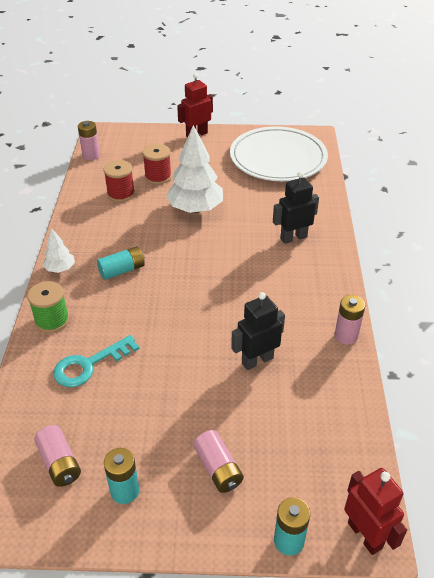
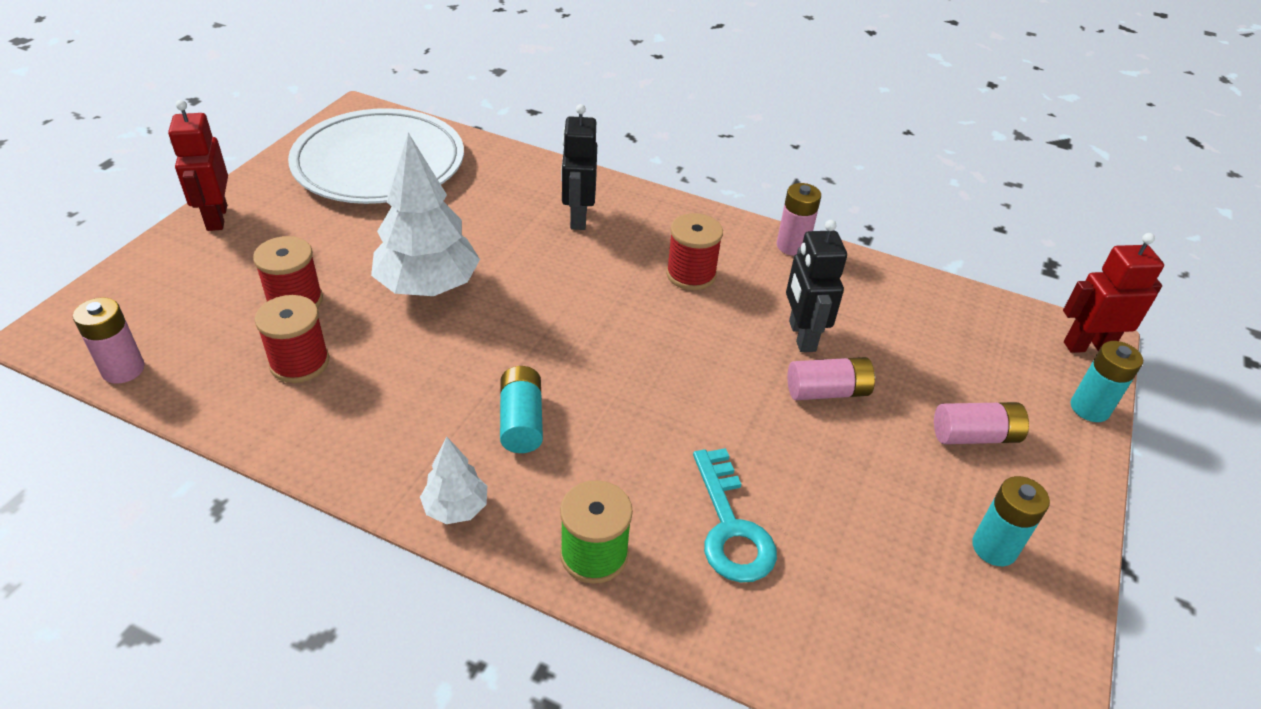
camera: 70 degrees left, 0 degrees up
pink battery [34,425,81,487] -> pink battery moved to [787,357,875,400]
none -> red spool [666,213,723,290]

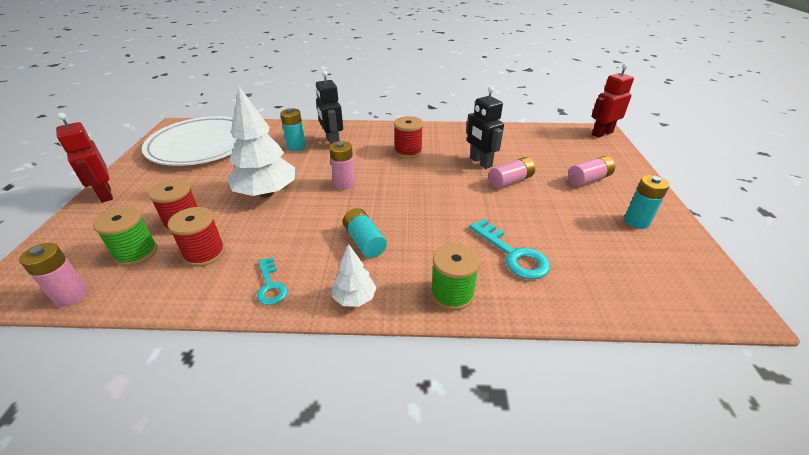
camera: 20 degrees left, 5 degrees down
pink battery [777,183,821,256] -> pink battery moved to [329,141,355,190]
turquoise battery [1071,341,1143,422] -> turquoise battery moved to [280,108,306,151]
none -> green spool [93,206,157,266]
none -> turquoise key [257,257,288,305]

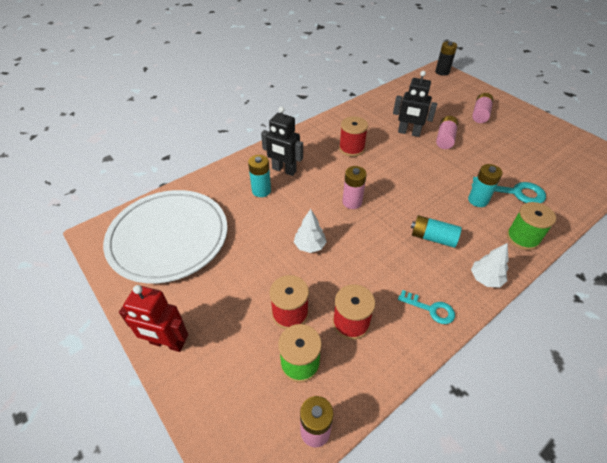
camera: 40 degrees left, 10 degrees up
white tree [227,87,295,198] -> white tree [294,209,327,253], size x0.50
red robot [591,63,634,138] -> black battery [435,41,457,76]
turquoise battery [624,175,670,229] -> turquoise battery moved to [468,164,503,207]

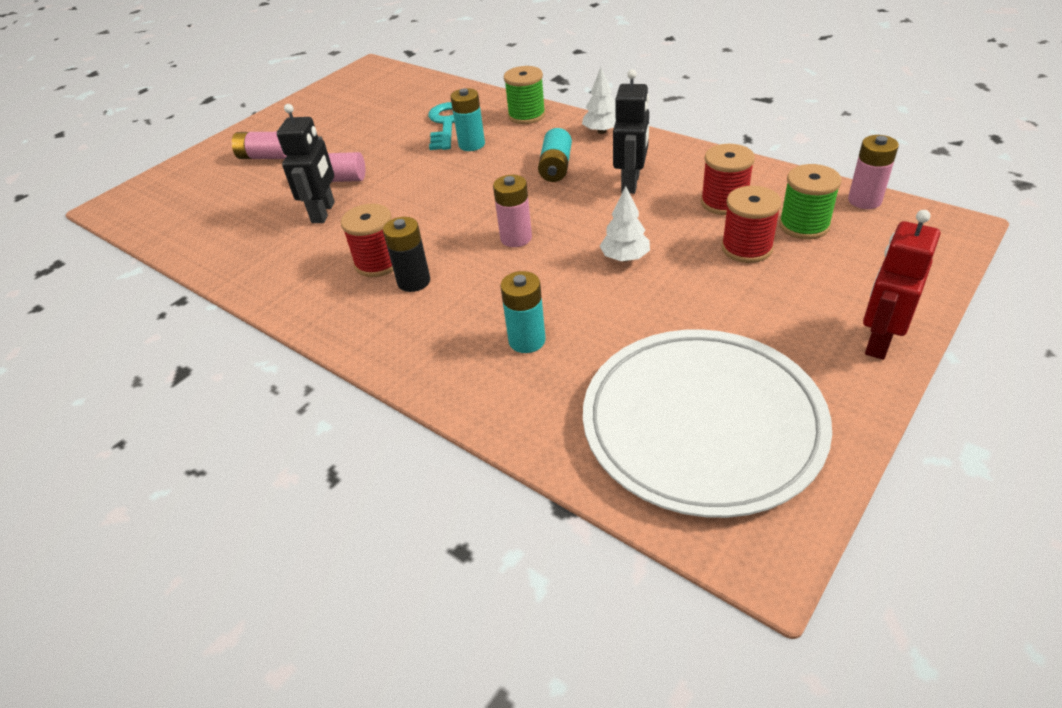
camera: 100 degrees left, 5 degrees down
red robot [119,285,189,352] -> red robot turned 150 degrees counterclockwise [863,210,940,360]
black robot [261,107,303,176] -> black robot moved to [613,69,649,194]
turquoise key [398,290,455,324] -> none
black battery [435,41,457,76] -> black battery moved to [383,217,430,292]

